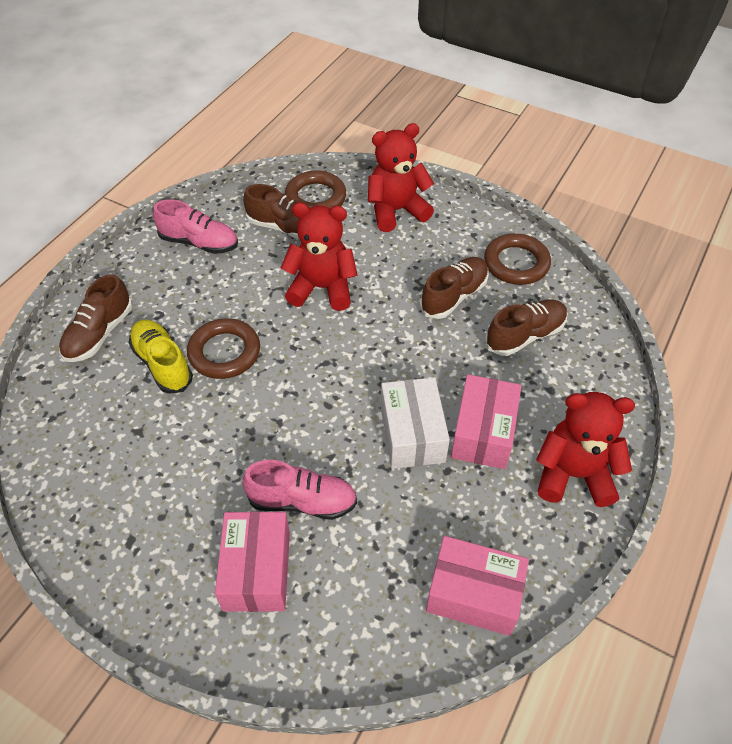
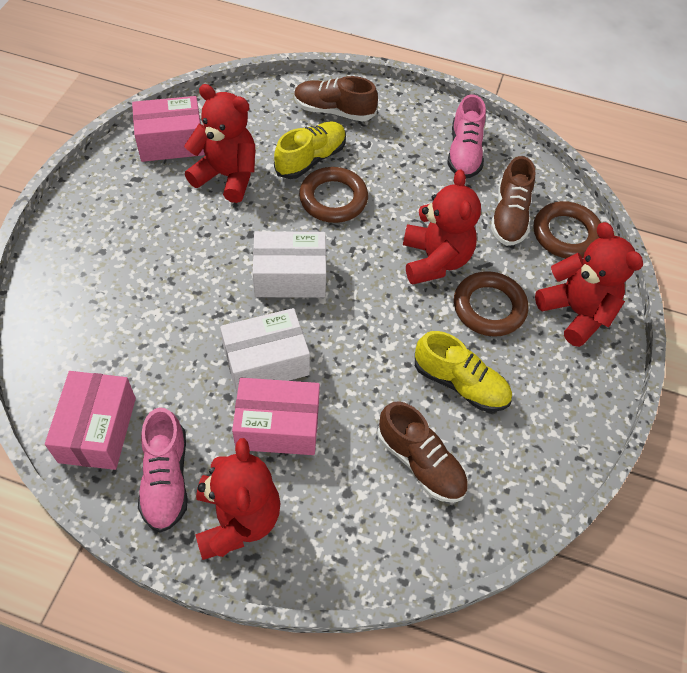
camera: 75 degrees right, 5 degrees up
pink box [215,511,290,612] -> pink box moved to [132,96,205,162]
pink shoe [243,460,357,520] -> pink shoe moved to [138,407,188,533]
brown shoe [420,257,489,319] -> yellow shoe [415,331,512,412]
brown ring [484,233,551,285] -> brown ring moved to [454,271,528,337]
none -> red teddy bear [184,84,255,203]
none -> white box [253,231,326,298]

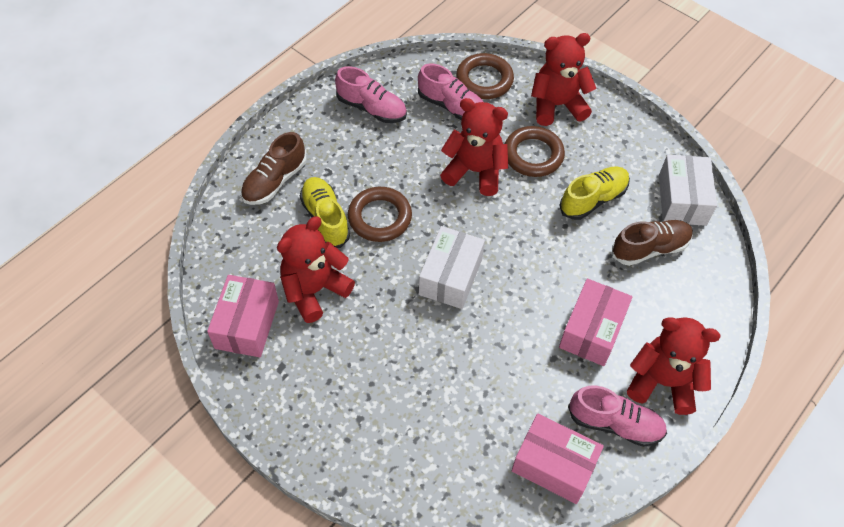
camera: 65 degrees left, 0 degrees up
white box [220,308,310,393] -> white box moved to [659,155,717,226]
brown shoe [491,156,535,246] -> pink shoe [418,64,483,121]

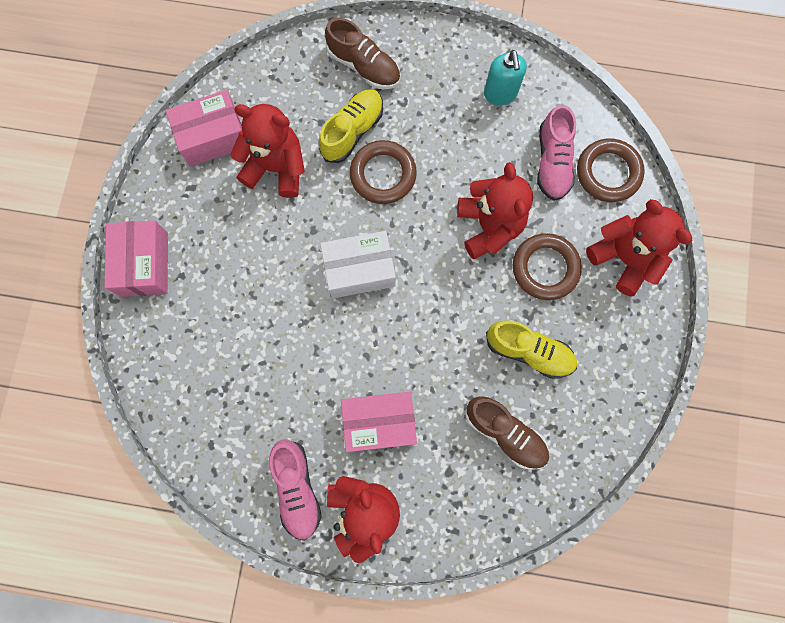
camera: 60 degrees right, 20 degrees up
brown shoe [241,132,307,205] -> brown shoe turned 150 degrees counterclockwise [325,18,400,89]
pink shoe [335,66,407,123] -> turquoise soap dispenser [484,50,527,105]
pink box [512,414,604,504] -> pink box moved to [105,220,168,297]
white box [659,155,717,226] -> none

